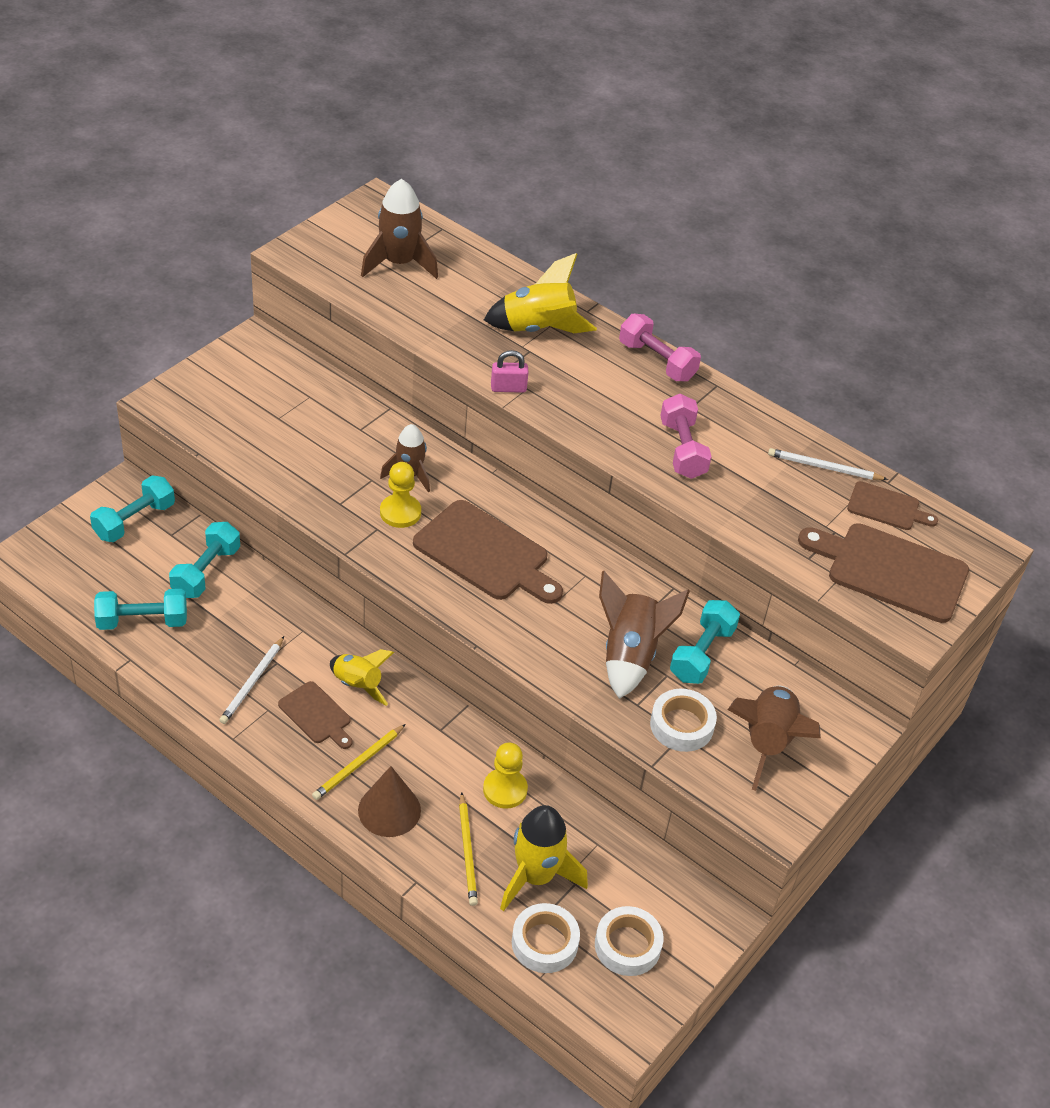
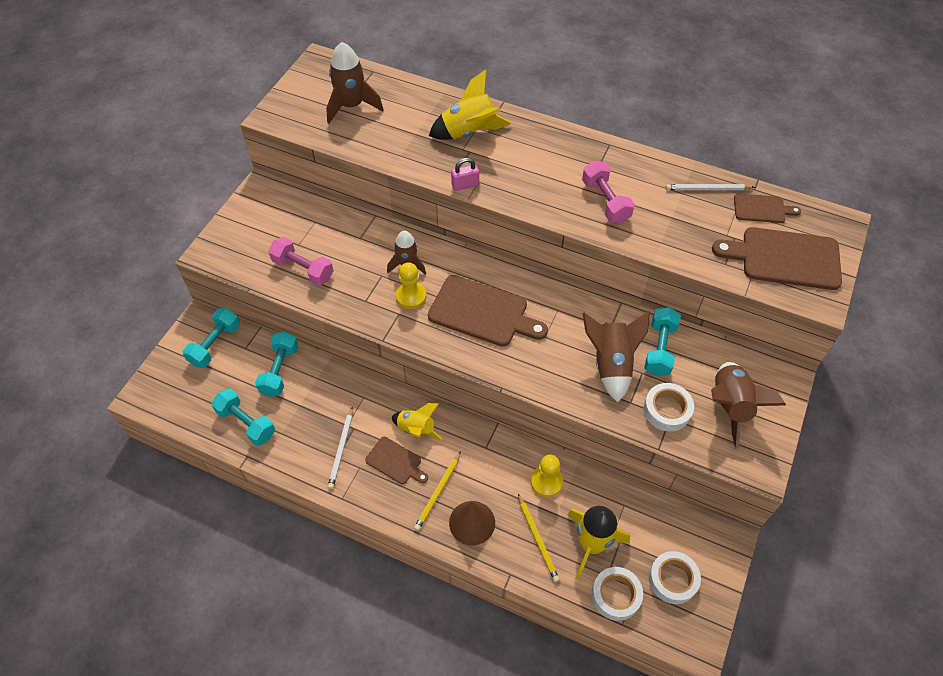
camera: 10 degrees left, 10 degrees up
turquoise dumbbell [94,589,187,630] -> turquoise dumbbell turned 60 degrees clockwise [212,388,275,446]
pink dumbbell [619,314,701,381] -> pink dumbbell moved to [268,237,334,286]

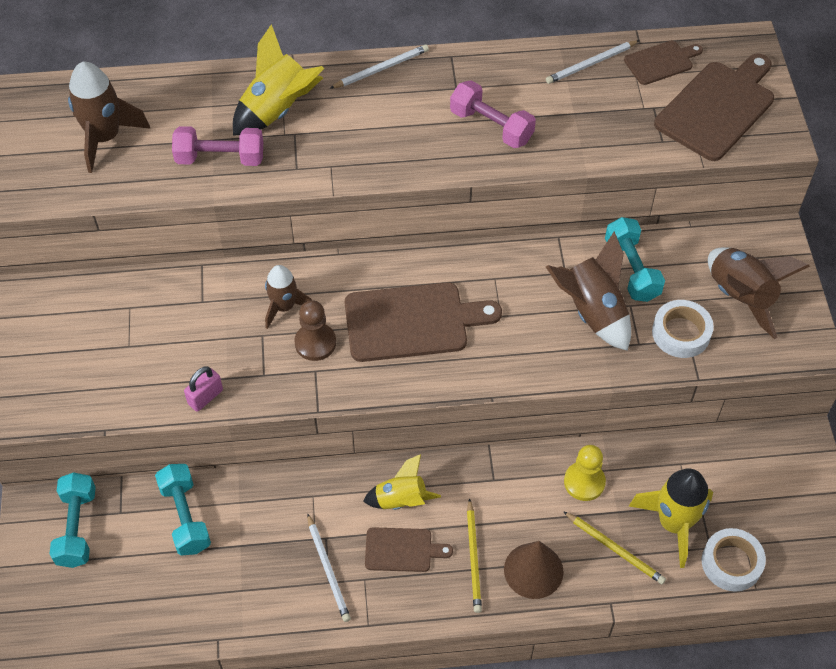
camera: 30 degrees left, 0 degrees up
turquoise dumbbell [212,388,275,446] -> none
pink dumbbell [268,237,334,286] -> pink dumbbell moved to [172,126,263,166]
yellow pawn [396,262,426,309] -> brown pawn [294,300,336,361]
pink padlock [451,158,479,191] -> pink padlock moved to [184,366,223,412]
white tape [649,551,701,604] -> none
brown cutting board [712,227,842,290] -> brown cutting board turned 150 degrees clockwise [654,53,774,161]
none -> white pencil [330,44,429,89]

